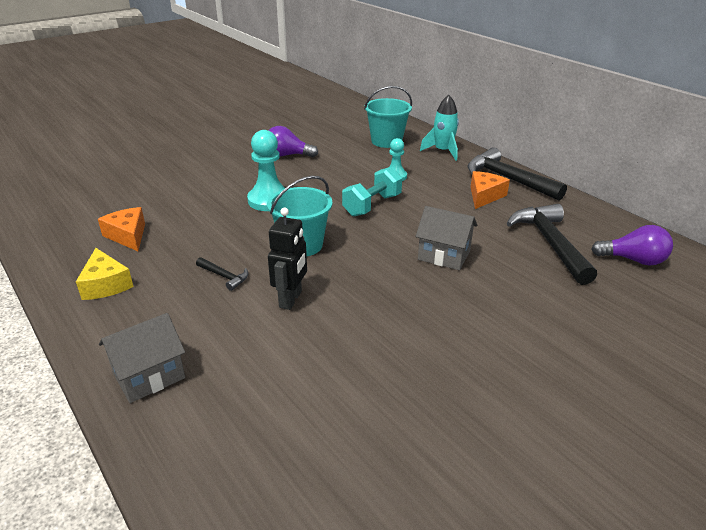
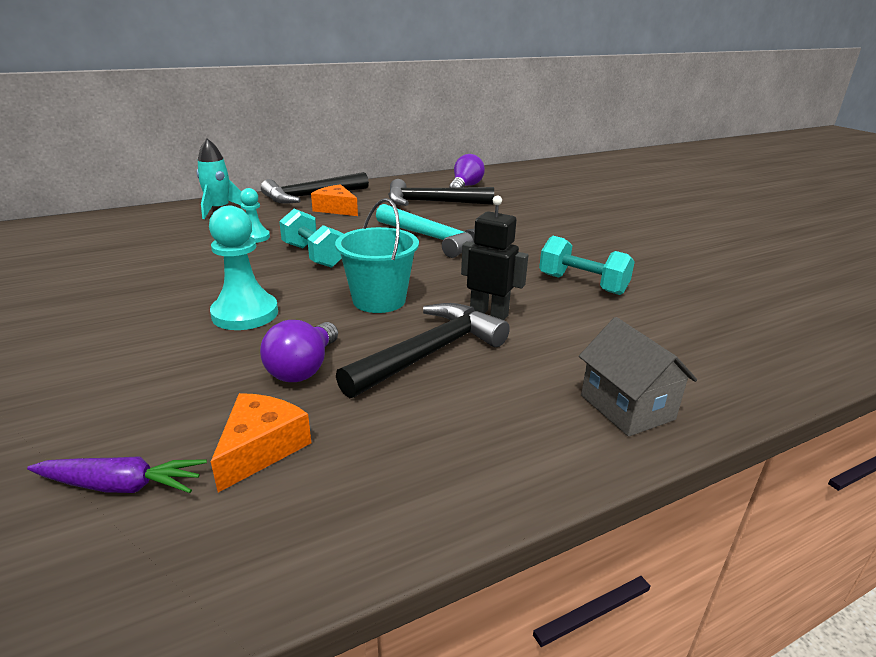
camera: 80 degrees left, 5 degrees down
yellow cheese [76,248,134,300] -> none
orange cheese [98,207,145,251] -> orange cheese turned 135 degrees clockwise [211,393,311,492]
black hammer [196,257,249,291] -> black hammer [336,303,510,398], size x2.20
purple light bulb [268,126,318,157] -> purple light bulb moved to [260,320,338,382]
turquoise bucket [364,86,412,148] -> none
grey house [416,206,478,270] -> turquoise hammer [376,204,475,258]
none -> purple carrot [27,456,207,493]
none -> turquoise dumbbell [539,236,635,295]

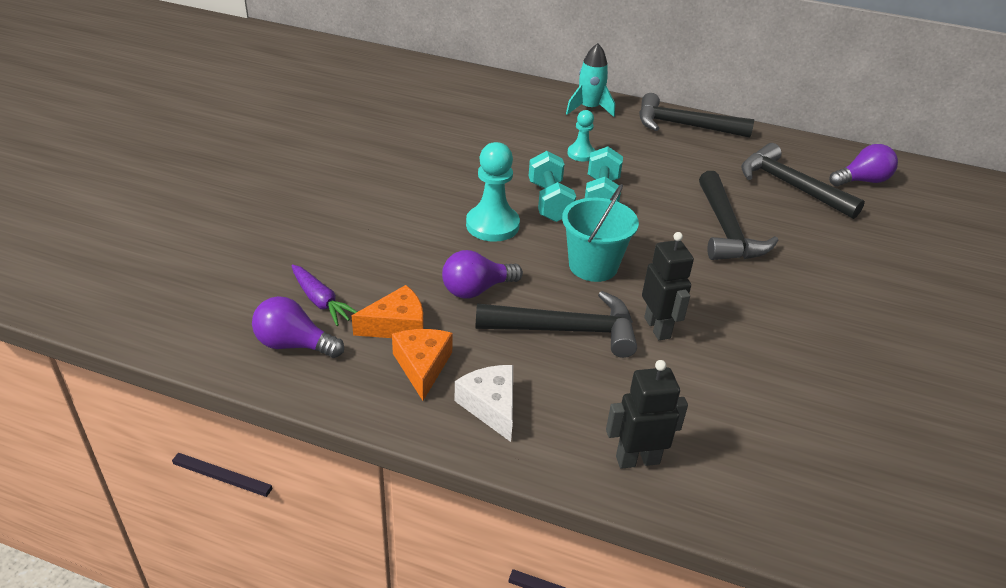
camera: 45 degrees right, 10 degrees up
orange cheese [311,184,358,216] -> orange cheese moved to [392,329,453,401]
turquoise hammer [376,204,475,258] -> black hammer [699,171,778,260]
turquoise dumbbell [539,236,635,295] -> turquoise dumbbell moved to [529,151,576,222]
grey house [579,317,697,437] -> black robot [606,360,688,469]
none -> purple light bulb [252,296,344,358]
none -> white cheese [454,365,513,442]

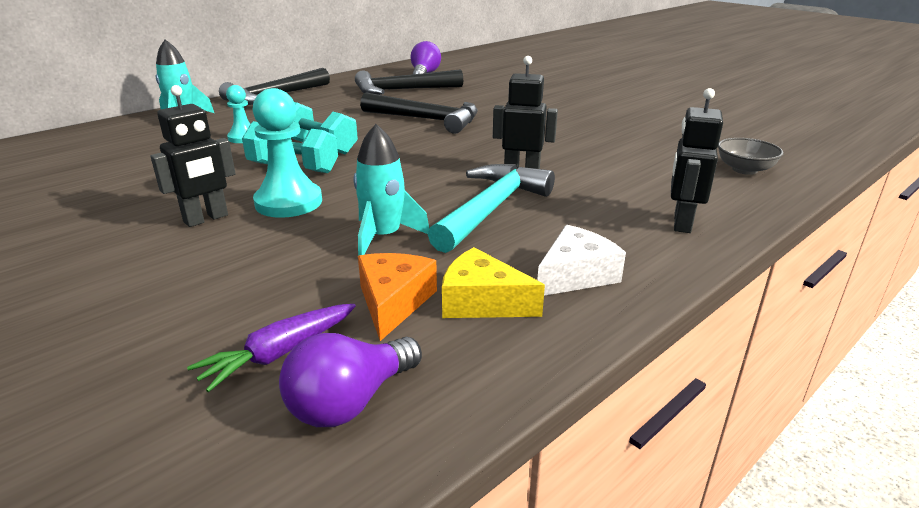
camera: 60 degrees left, 10 degrees down
purple carrot [291,264,357,326] -> purple carrot turned 150 degrees clockwise [187,304,356,392]
orange cheese [392,329,453,401] -> yellow cheese [442,247,545,318]
purple light bulb [442,250,523,298] -> turquoise rocket [354,124,429,256]
white cheese [454,365,513,442] -> white cheese turned 135 degrees clockwise [537,225,626,296]
black hammer [475,291,637,358] -> turquoise hammer [428,164,555,253]
turquoise bucket [562,184,639,282] -> none
none -> black robot [150,85,236,227]
none -> grey bowl [718,138,784,175]

